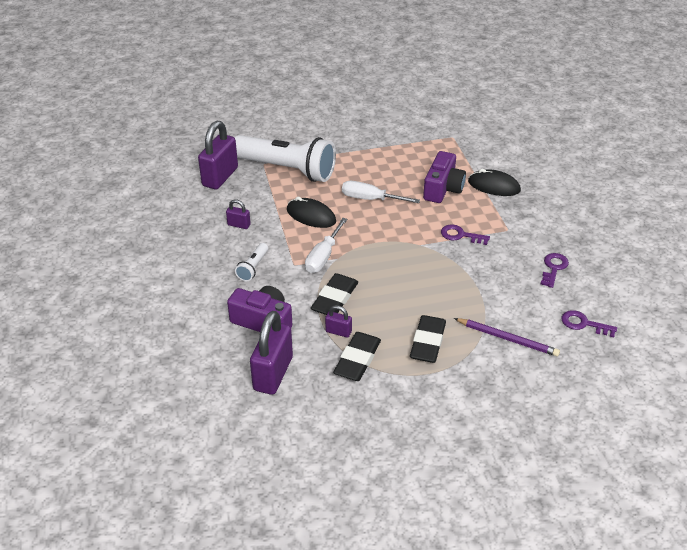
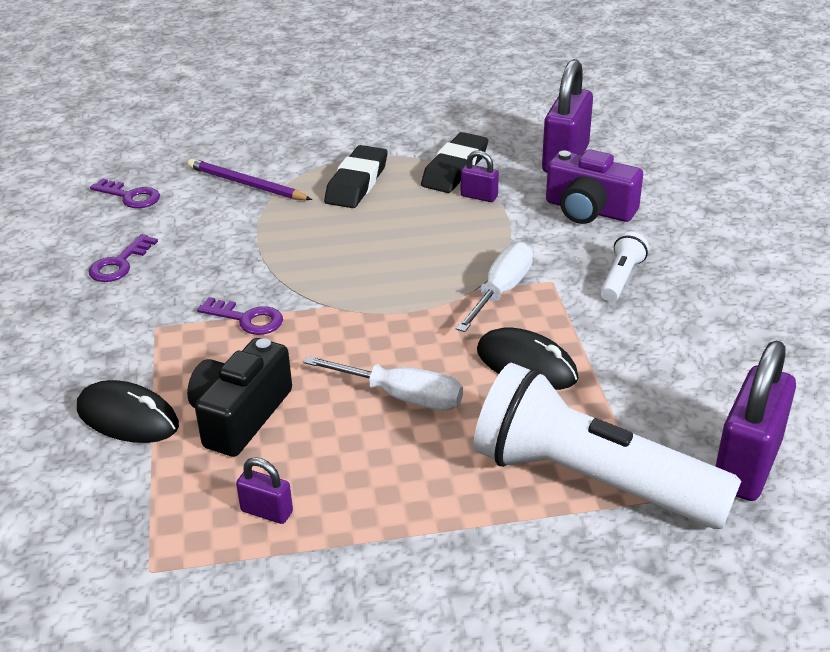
camera: 175 degrees left, 5 degrees down
purple padlock [226,199,251,229] -> purple padlock moved to [236,457,293,524]
black eraser [311,273,358,315] -> none
purple camera [423,151,466,203] -> black camera [187,338,292,457]

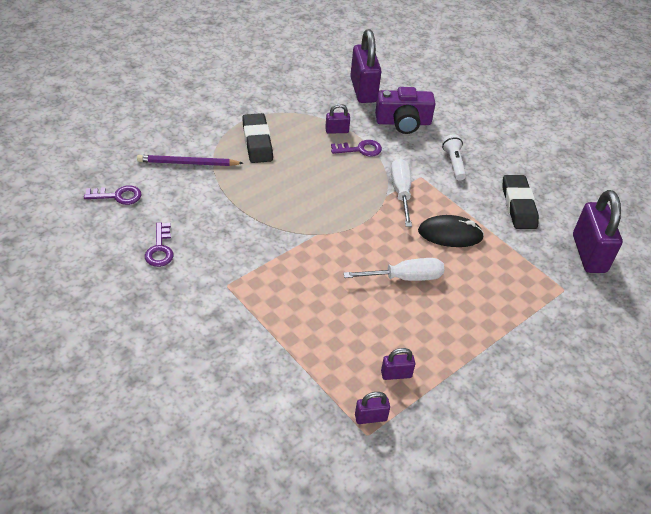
camera: 35 degrees left, 10 degrees up
black mouse [77,380,179,443] -> none
black camera [187,338,292,457] -> none
purple key [197,297,283,335] -> purple key moved to [331,140,382,157]
black eraser [421,132,488,193] -> black eraser moved to [502,175,539,229]
white flashlight [473,362,741,529] -> none
none -> purple padlock [355,392,390,424]

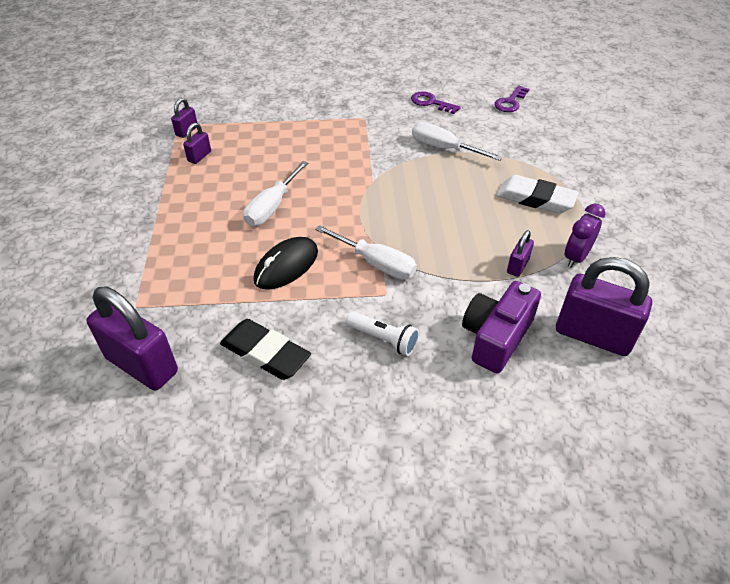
camera: 130 degrees right, 0 degrees up
purple pencil [137,155,243,166] -> none
black eraser [242,113,273,163] -> white eraser [497,175,579,214]
purple key [331,140,382,157] -> none
none -> white screwdriver [412,122,503,161]
none -> purple clock [565,204,605,268]

